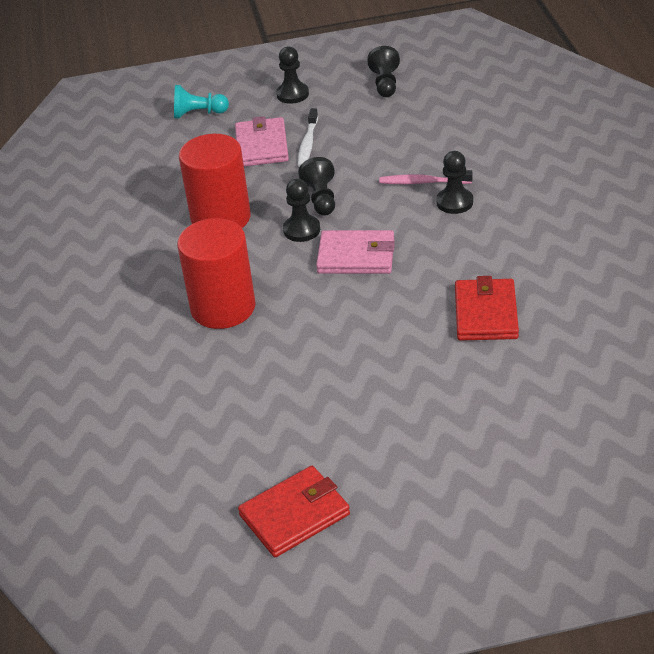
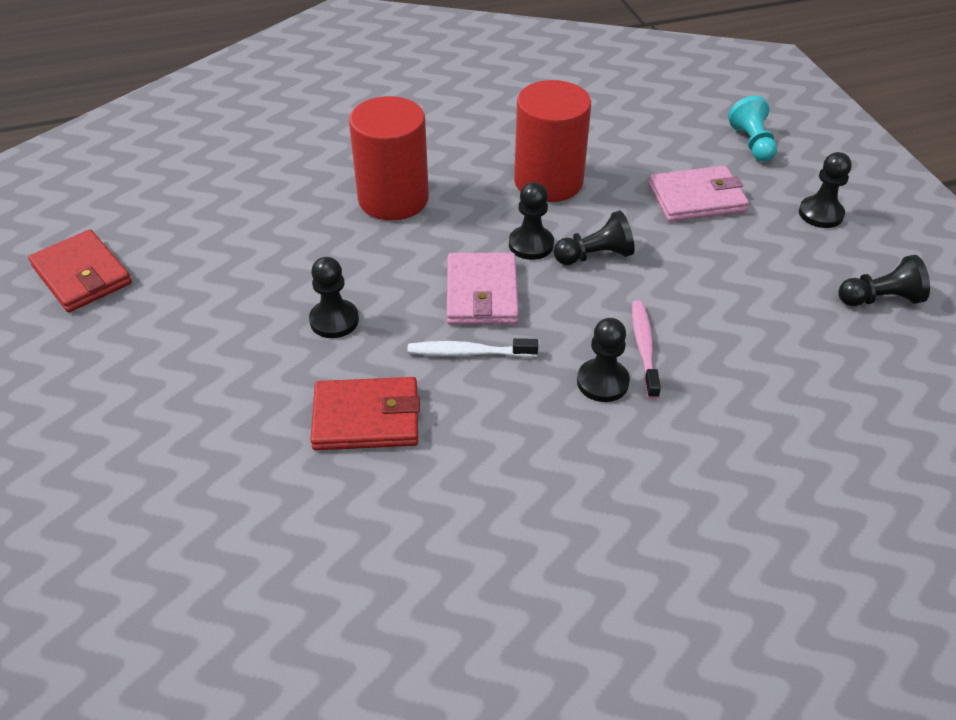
camera: 80 degrees right, 5 degrees up
white toothbrush [298,108,318,167] -> white toothbrush moved to [407,338,538,357]
none -> black pawn [309,257,359,338]

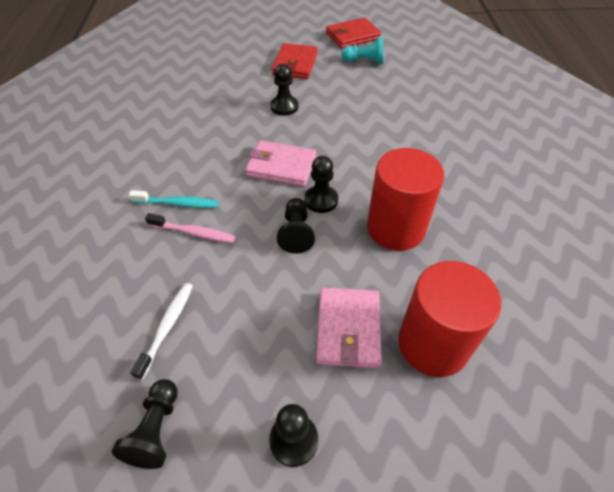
camera: 105 degrees right, 5 degrees up
red wallet [310,377,420,450] -> red wallet moved to [272,43,318,79]
red cylinder [349,96,429,220] -> red cylinder moved to [398,261,501,377]
white toothbrush [407,338,538,357] -> white toothbrush moved to [130,283,193,380]
black pawn [577,318,630,402] -> turquoise toothbrush [129,190,219,208]
turquoise pawn [728,96,777,162] -> turquoise pawn moved to [341,36,383,64]

